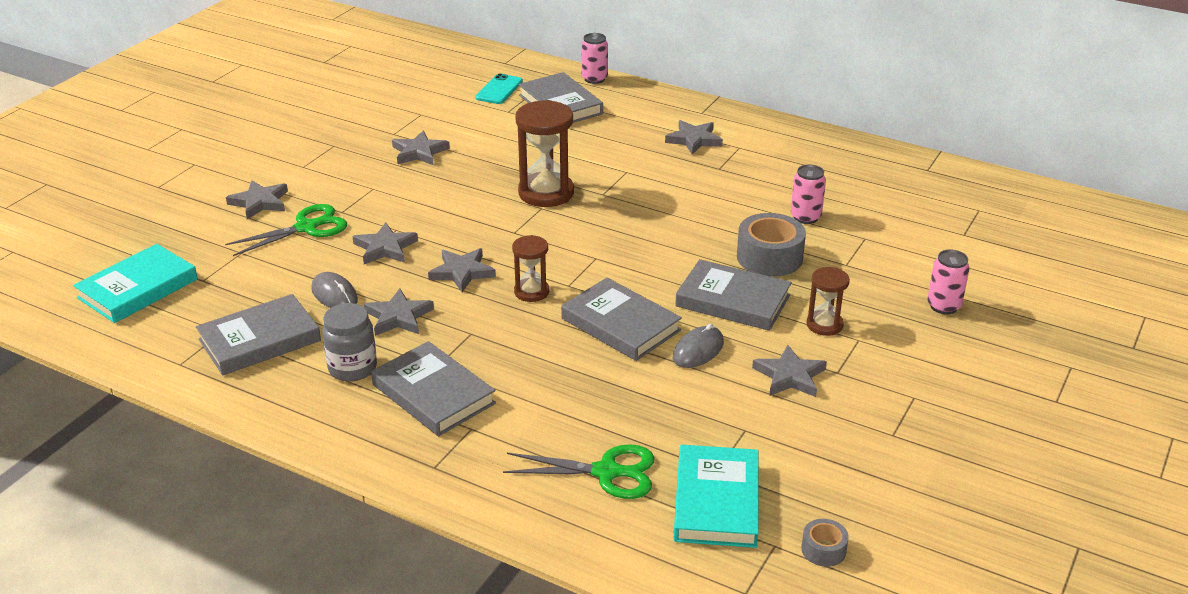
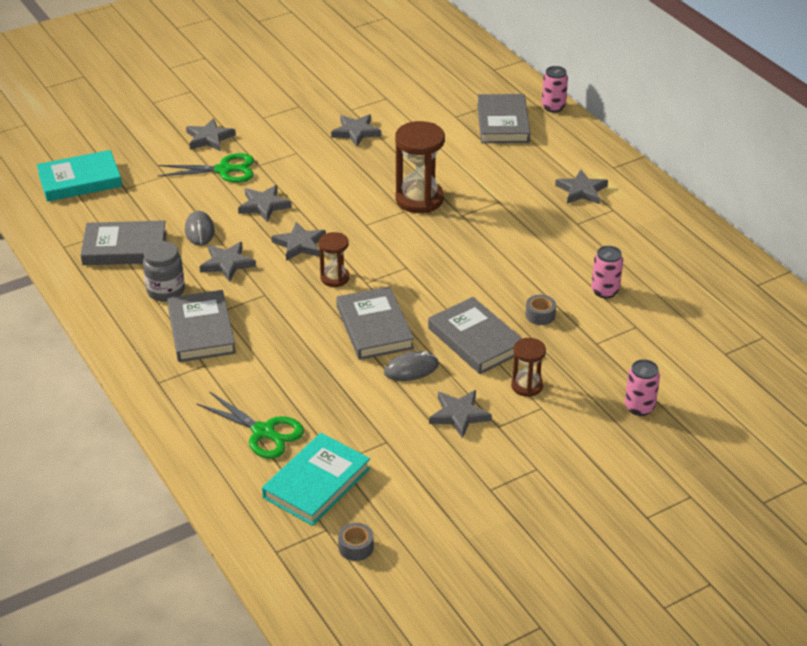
camera: 30 degrees right, 5 degrees up
turquoise phone [475,73,523,104] -> none
grey tape [737,213,806,277] -> grey tape [525,295,556,325], size x0.51

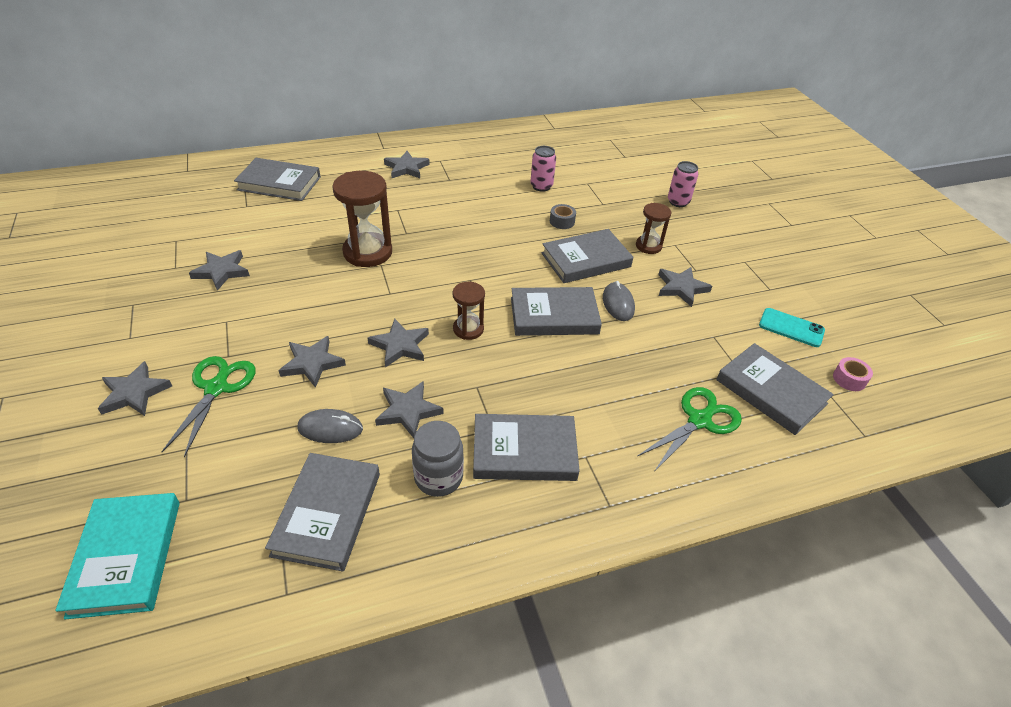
camera: 80 degrees left, 5 degrees up
turquoise book [262,433,370,526] -> grey book [716,343,834,435]
grey tape [338,523,374,561] -> pink tape [833,357,873,391]
pink can [542,66,568,113] -> none
none -> turquoise phone [759,308,825,347]

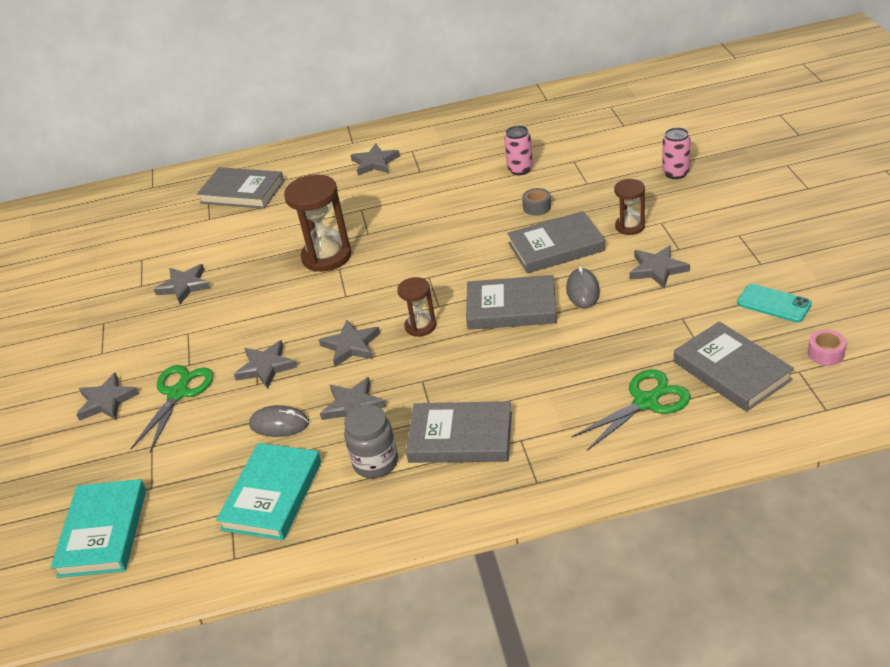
camera: 15 degrees right, 5 degrees down
grey book [265,453,380,572] -> turquoise book [216,443,321,541]

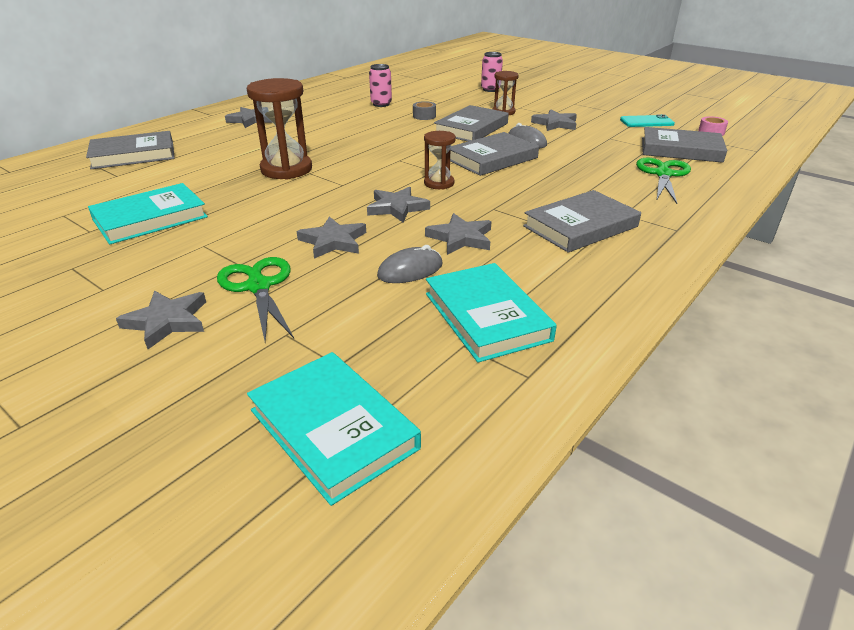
camera: 45 degrees left, 5 degrees down
grey star [154,264,211,304] -> turquoise book [88,183,208,244]
grey jar [344,405,398,478] -> none

